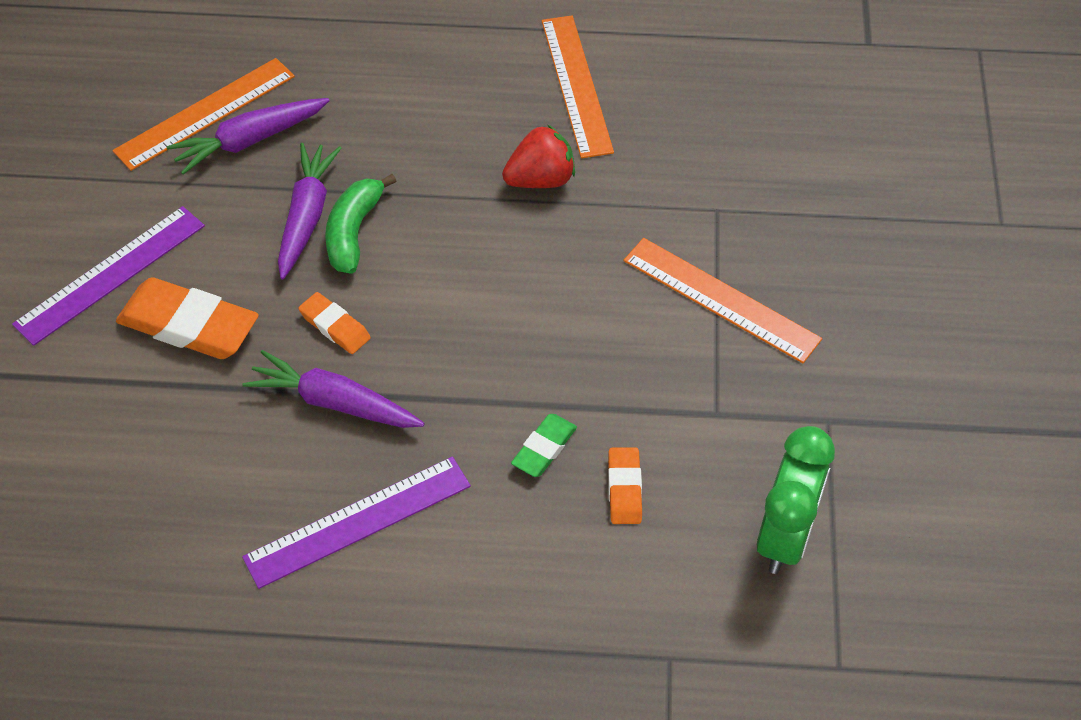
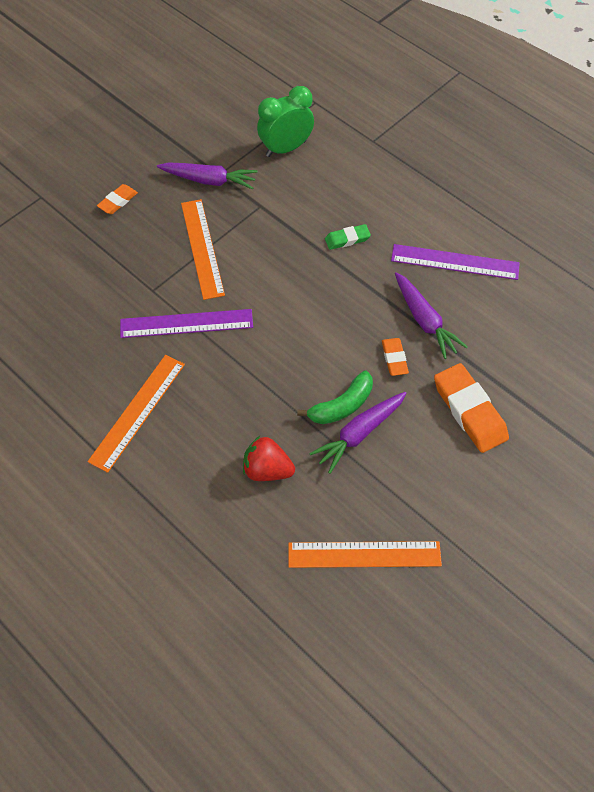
camera: 140 degrees left, 5 degrees up
purple ruler [12,206,205,346] -> purple ruler moved to [120,309,253,338]
purple carrot [167,98,329,175] -> purple carrot moved to [157,162,258,190]
red strawberry [502,124,575,188] -> red strawberry moved to [243,435,295,481]
orange eraser [608,447,642,524] -> orange eraser moved to [97,184,138,214]

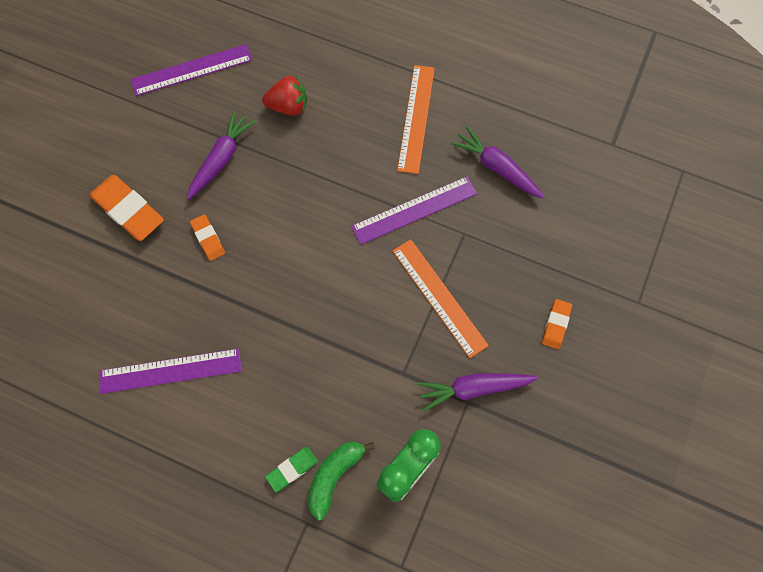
camera: 160 degrees right, 10 degrees up
orange ruler [288,541,442,568] -> purple ruler [130,44,252,96]
green banana [297,371,373,424] -> green banana moved to [308,442,375,521]
green eraser [325,224,371,250] -> green eraser moved to [265,447,318,492]
purple carrot [395,272,468,359] -> purple carrot moved to [451,126,545,199]

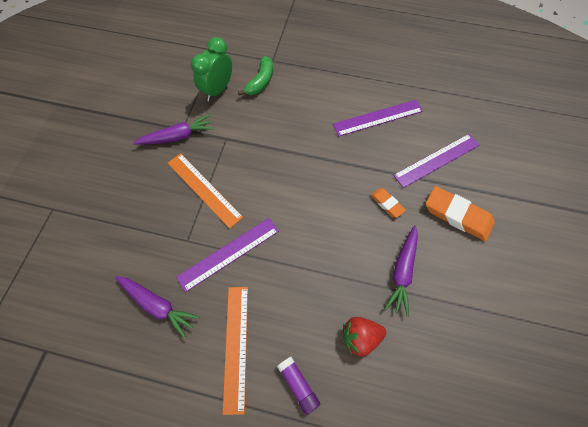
camera: 170 degrees right, 5 degrees down
purple ruler [130,44,252,96] -> purple ruler moved to [393,134,480,188]
green eraser [265,447,318,492] -> none
orange eraser [542,299,572,349] -> none
none -> purple glue stick [277,357,320,415]

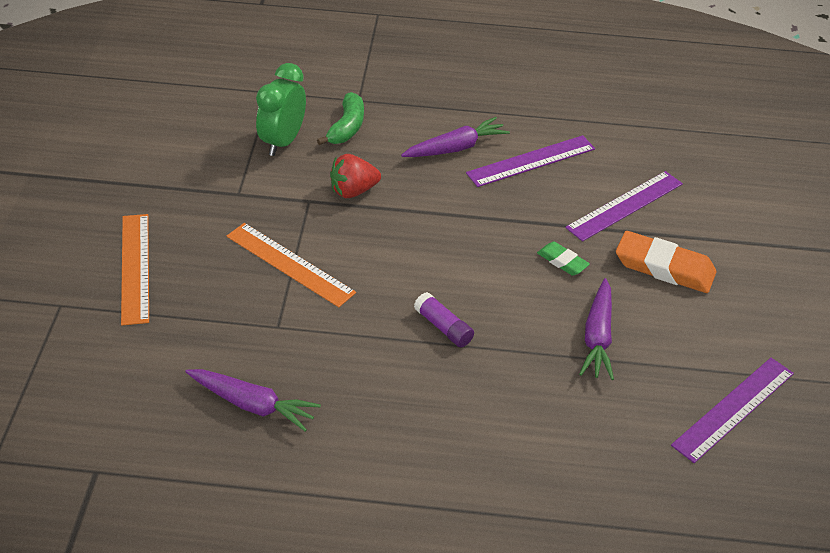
camera: 10 degrees left, 20 degrees down
purple carrot [133,114,215,145] -> purple carrot moved to [401,117,510,157]
purple ruler [176,218,279,292] -> purple ruler moved to [671,358,794,463]
orange ruler [223,287,248,415] -> orange ruler moved to [121,214,149,325]
purple glue stick [277,357,320,415] -> purple glue stick moved to [414,292,474,348]
red strawberry [343,317,386,357] -> red strawberry moved to [330,154,381,198]
orange eraser [371,188,406,218] -> green eraser [537,242,590,276]

